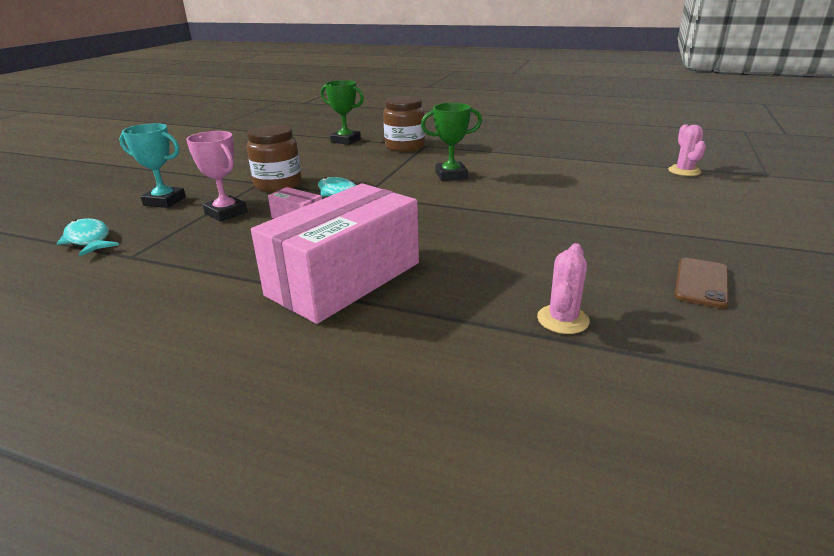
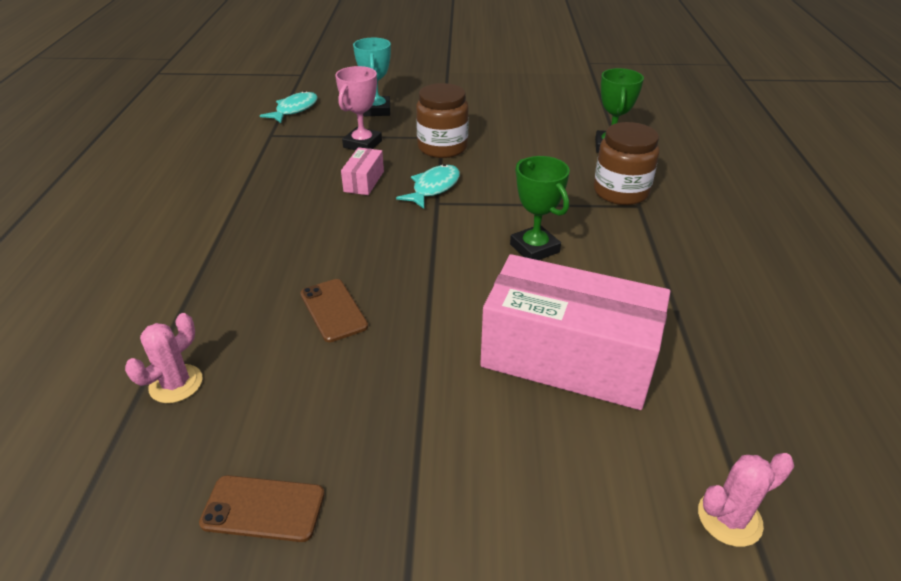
camera: 70 degrees right, 10 degrees up
pink box [251,183,419,324] -> pink box moved to [480,254,670,410]
pink cactus [537,243,590,334] -> pink cactus turned 60 degrees counterclockwise [125,313,202,403]
none -> brown phone [300,279,368,342]

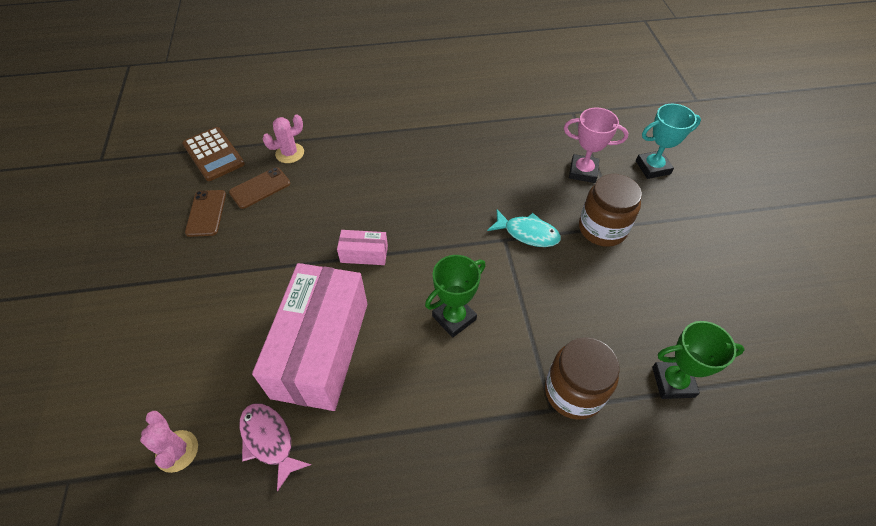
camera: 80 degrees right, 15 degrees up
pink cactus [125,313,202,403] -> pink cactus turned 60 degrees counterclockwise [263,115,304,163]
turquoise fish [260,91,318,123] -> none
brown phone [300,279,368,342] -> brown phone moved to [229,167,290,209]
pink box [341,147,384,195] -> pink box moved to [337,230,388,265]
none -> brown calculator [182,127,245,181]
none -> pink fish [239,403,311,491]

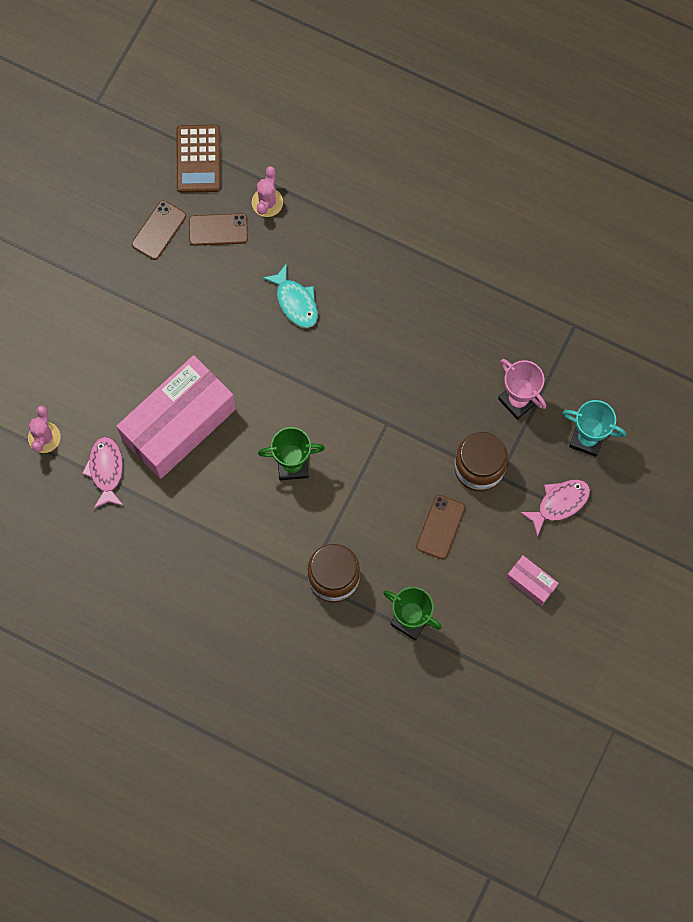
camera: 35 degrees right, 20 degrees up
pink cactus [263,115,304,163] -> pink cactus turned 75 degrees counterclockwise [252,166,283,217]
pink box [337,230,388,265] -> pink box moved to [506,556,559,606]
turquoise fish [487,210,561,247] -> turquoise fish moved to [263,263,318,328]
none -> brown phone [416,495,465,559]
none -> pink fish [520,479,590,537]

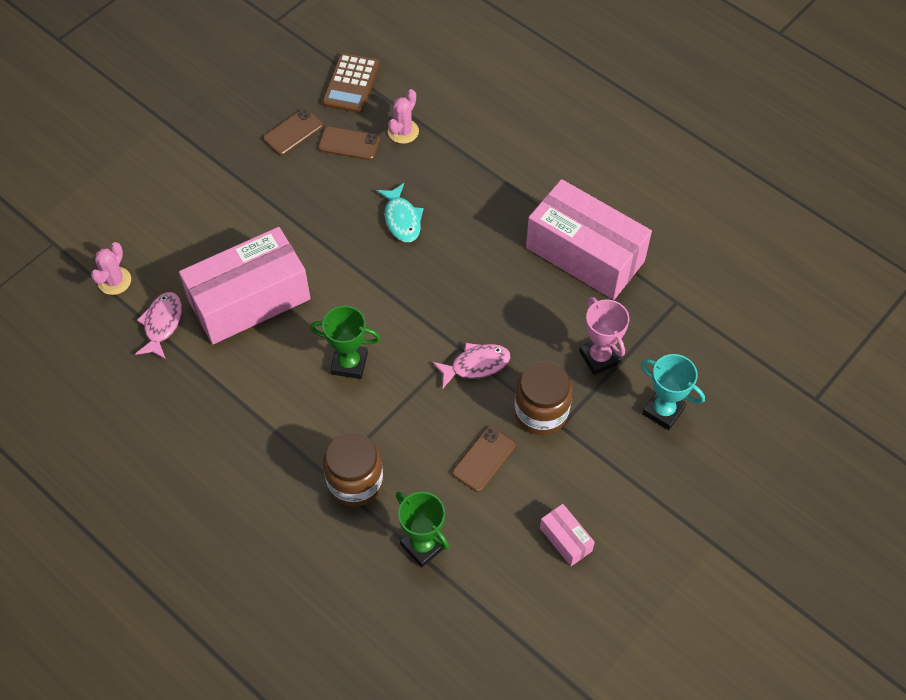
camera: 15 degrees right, 15 degrees down
pink fish [520,479,590,537] -> pink fish moved to [432,343,511,388]
none -> pink box [526,179,652,300]

